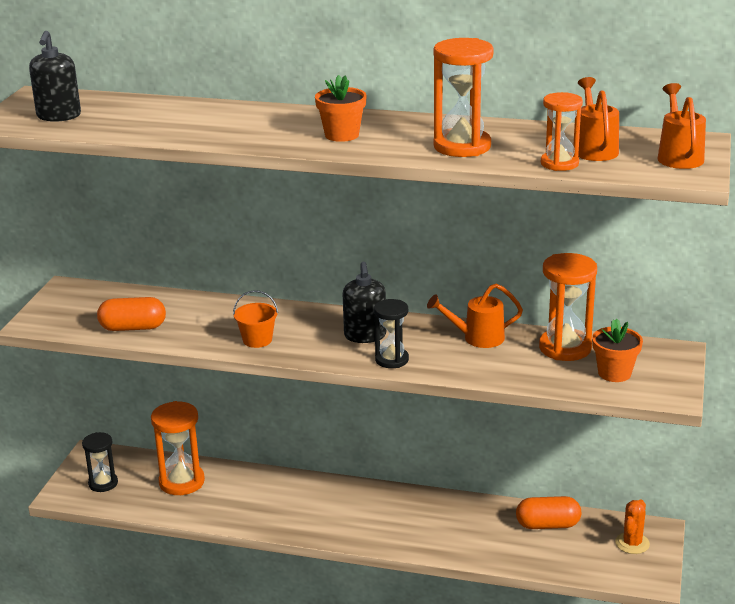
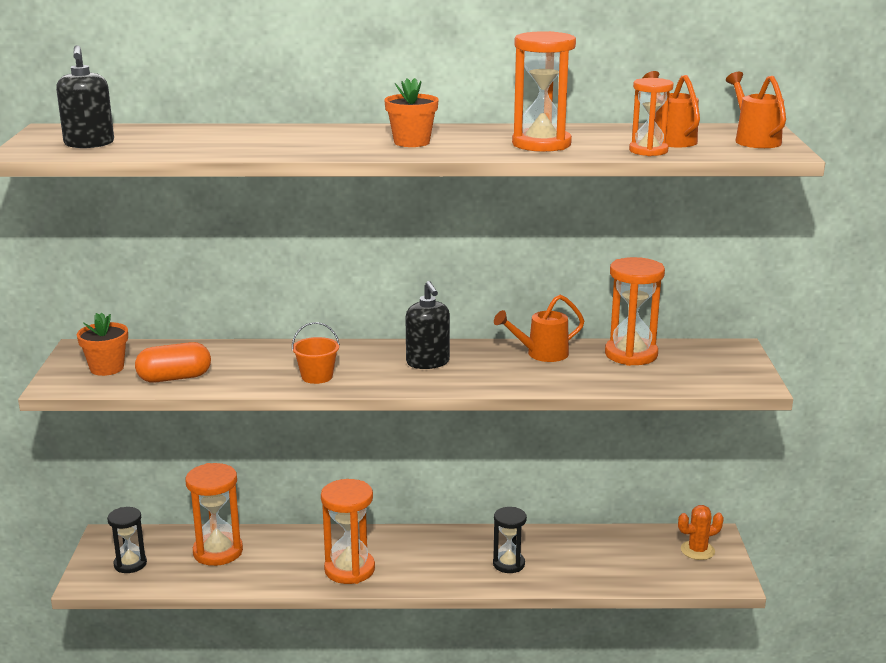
camera: 15 degrees left, 5 degrees down
black hourglass [374,299,409,368] -> black hourglass moved to [493,507,527,573]
orange capsule [516,496,581,529] -> none
orange flower pot [592,319,643,382] -> orange flower pot moved to [77,313,128,376]
orange cactus [615,500,650,554] -> orange cactus turned 60 degrees clockwise [678,505,724,560]
none -> orange hourglass [321,479,375,584]

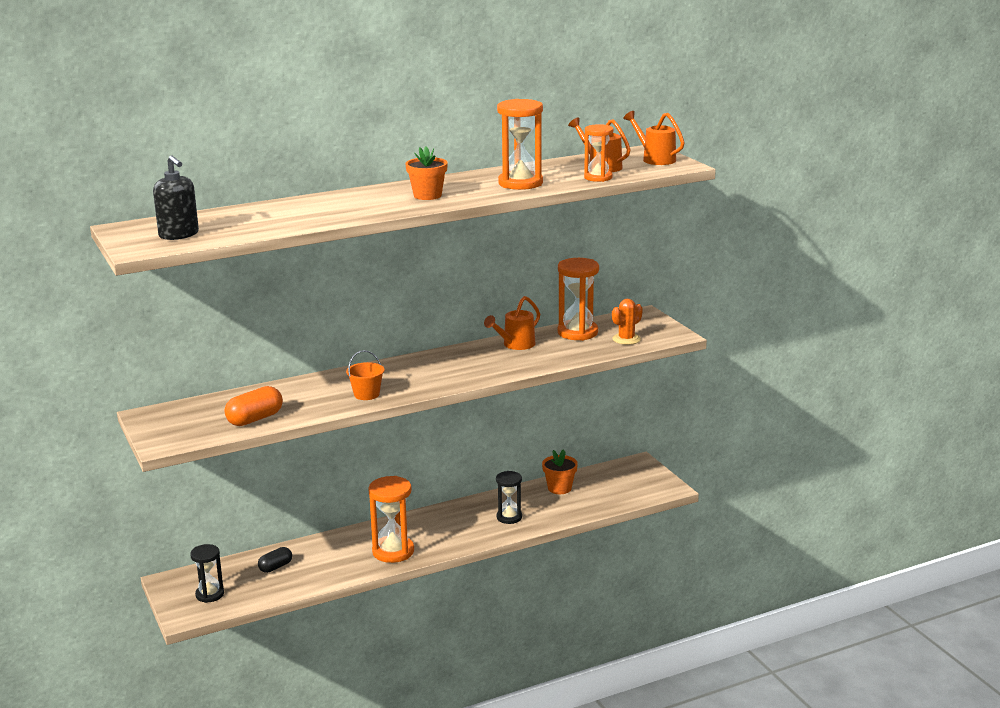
camera: 25 degrees left, 0 degrees up
orange flower pot [77,313,128,376] -> orange flower pot moved to [542,449,578,494]
orange hourglass [185,463,243,566] -> black capsule [258,547,292,573]
black soap dispenser [405,281,450,369] -> none
orange cactus [678,505,724,560] -> orange cactus moved to [612,299,643,345]

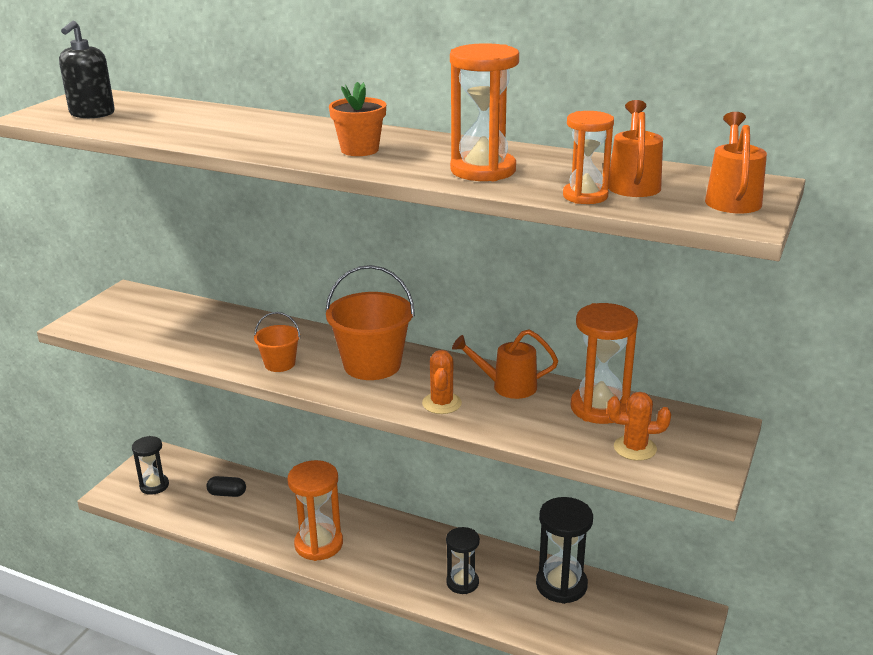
camera: 50 degrees right, 5 degrees up
orange capsule [225,386,283,426] -> none
orange flower pot [542,449,578,494] -> black hourglass [536,497,593,604]
none -> orange bucket [325,265,415,380]
none -> orange cactus [422,350,462,414]

